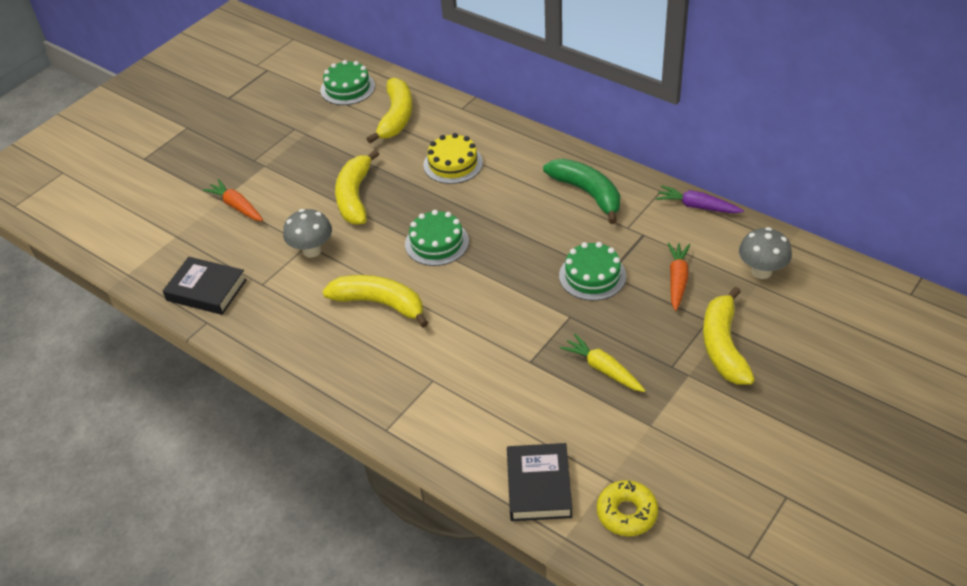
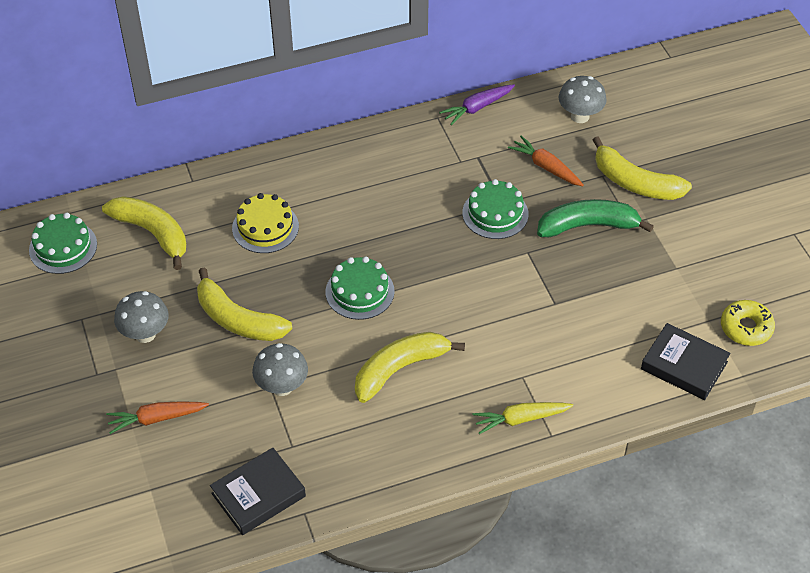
camera: 60 degrees left, 5 degrees up
green banana [543,159,620,224] -> green banana moved to [537,199,654,237]
yellow carrot [560,334,645,392] -> yellow carrot moved to [473,402,573,434]
none -> grey mushroom [114,291,169,343]

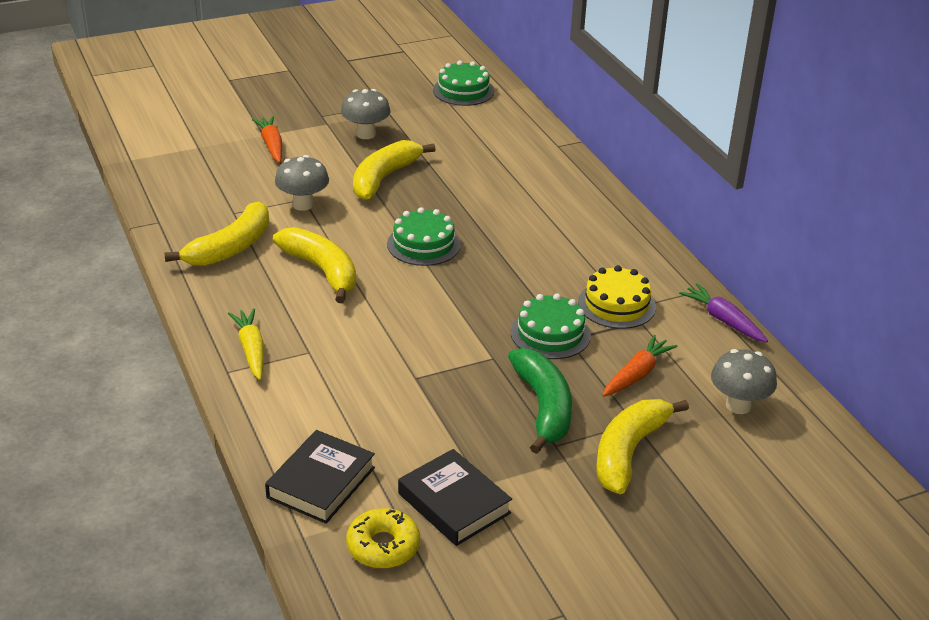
camera: 85 degrees right, 15 degrees down
yellow banana [102,196,186,270] -> yellow banana moved to [164,202,269,266]
black book [210,448,306,535] -> black book moved to [398,449,512,546]
yellow cake [232,193,299,253] -> yellow cake moved to [578,265,656,329]

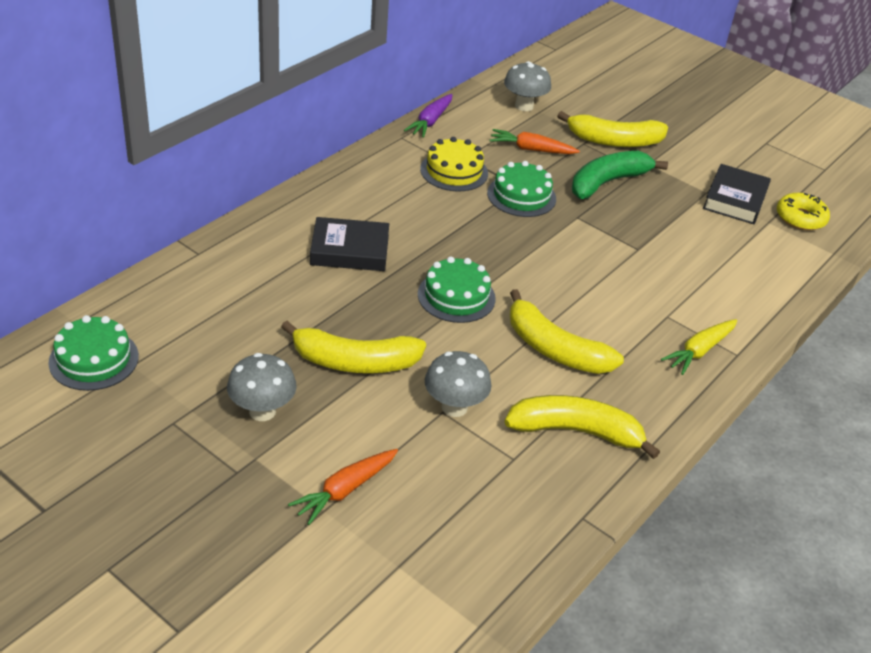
camera: 120 degrees left, 5 degrees up
black book [265,430,375,524] -> black book moved to [310,217,389,271]
yellow banana [273,227,356,303] -> yellow banana turned 75 degrees counterclockwise [510,289,624,374]

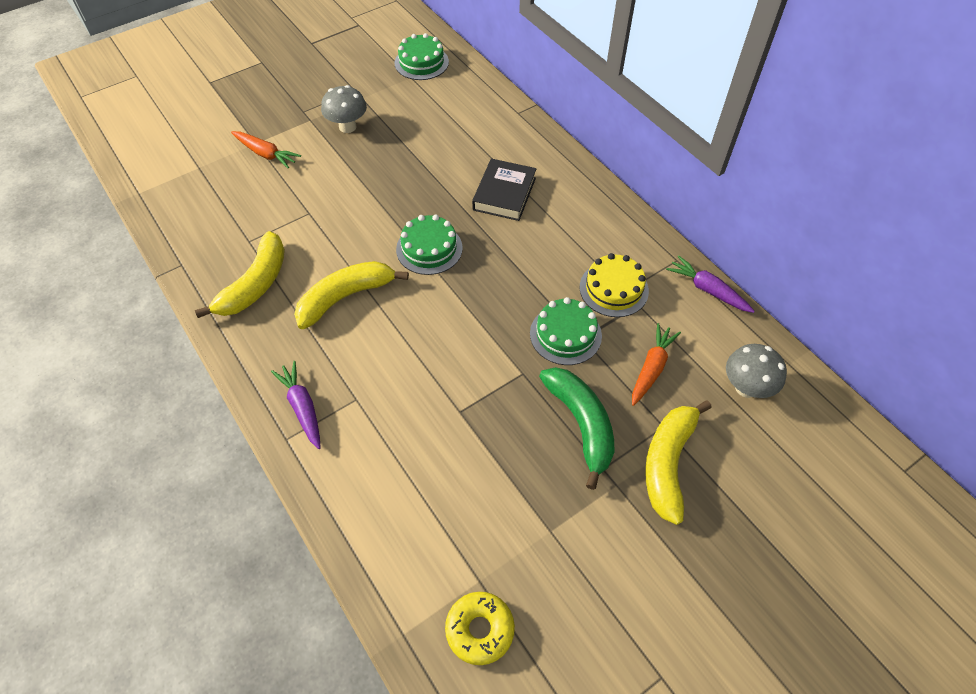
camera: 110 degrees right, 15 degrees up
yellow banana [281,321,426,373] -> none
orange carrot [288,449,398,525] -> orange carrot turned 150 degrees clockwise [231,131,301,168]
grey mushroom [425,351,491,417] -> none
yellow carrot [661,319,737,375] -> purple carrot [271,361,321,449]
black book [703,164,771,224] -> none

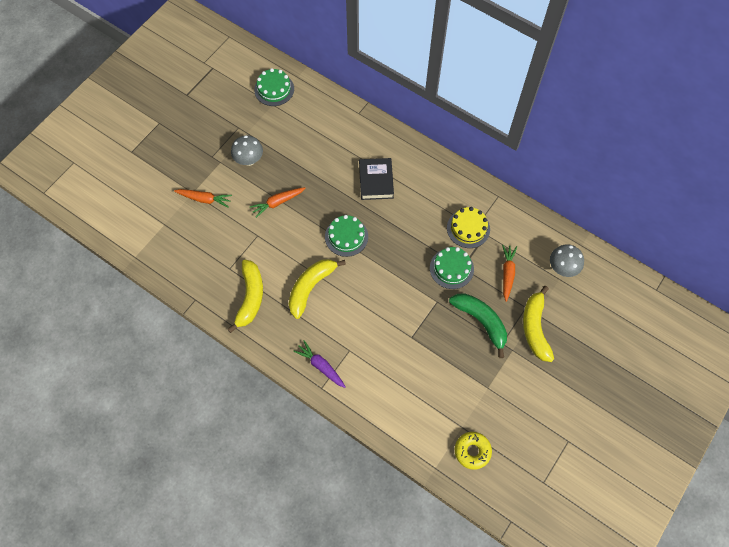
camera: 20 degrees left, 10 degrees up
purple carrot [666,255,755,313] -> none
none -> orange carrot [250,187,305,218]

